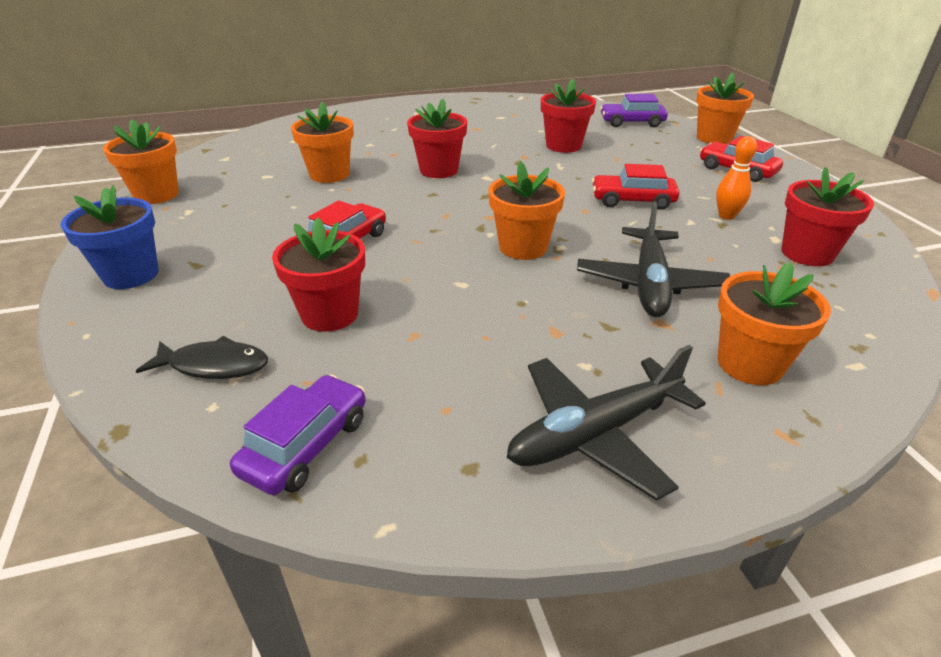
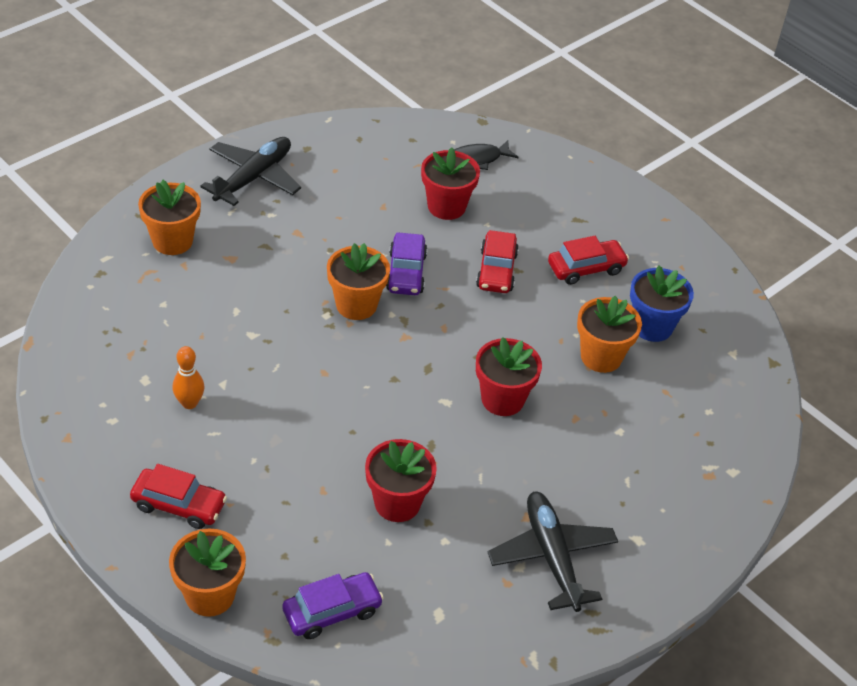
camera: 150 degrees right, 10 degrees up
blue flower pot [61,185,159,289] -> blue flower pot moved to [630,265,694,342]
orange flower pot [103,119,179,204] -> none
purple car [230,374,366,495] -> purple car moved to [386,232,427,295]
black plane [577,201,730,317] -> black plane moved to [488,492,618,612]
red car [592,164,679,210] -> red car moved to [548,236,629,285]
red flower pot [781,167,874,266] -> none

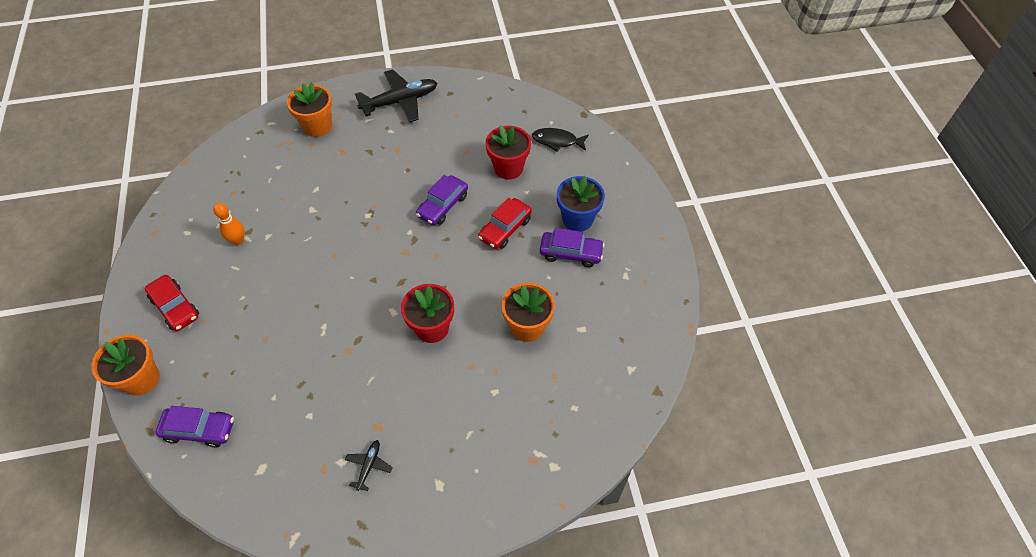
camera: 35 degrees right, 10 degrees up
orange flower pot [327,243,390,320] -> none
red flower pot [365,439,437,522] -> none
black plane [488,492,618,612] -> black plane [345,440,393,491], size x0.46
red car [548,236,629,285] -> purple car [540,228,605,267]
blue flower pot [630,265,694,342] -> blue flower pot moved to [557,176,605,232]

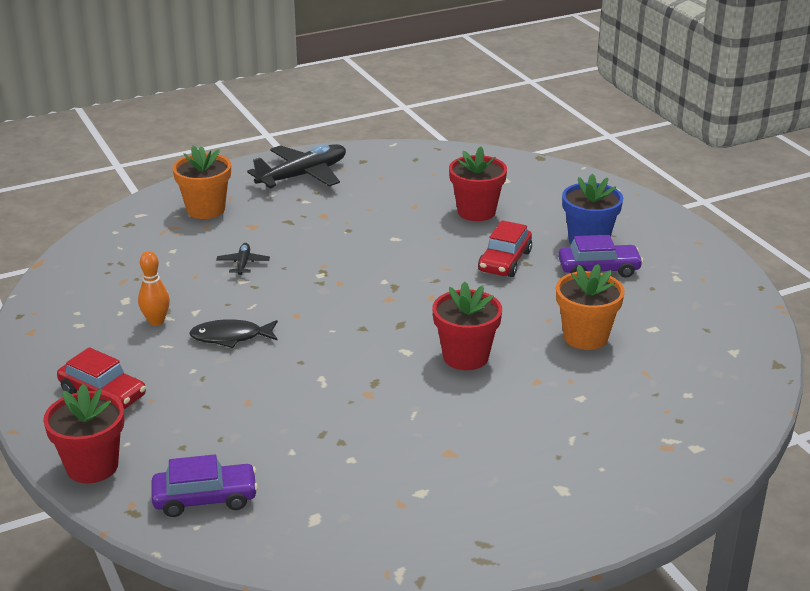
camera: 15 degrees left, 25 degrees down
orange flower pot [91,335,160,396] -> red flower pot [43,384,124,483]
black plane [345,440,393,491] -> black plane moved to [216,243,270,275]
purple car [416,175,468,225] -> none
black fish [532,128,589,152] -> black fish moved to [189,319,278,348]

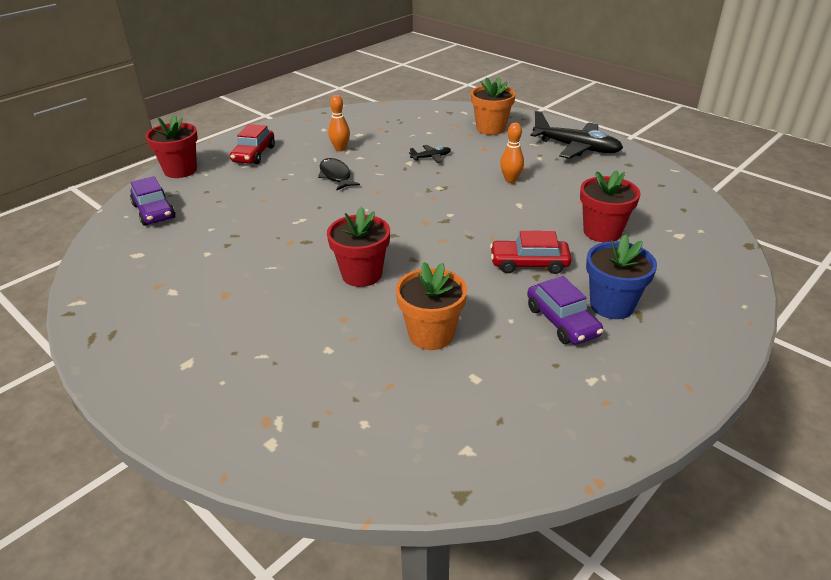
camera: 70 degrees right, 5 degrees up
none -> orange bowling pin [500,123,524,183]

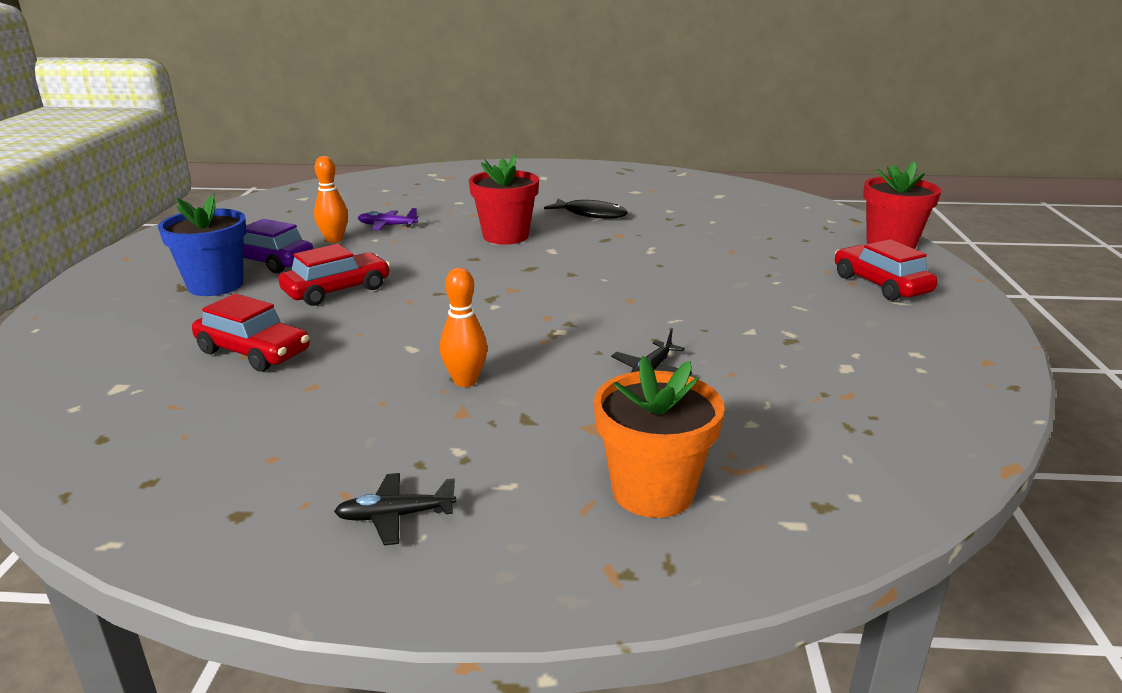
camera: 140 degrees right, 10 degrees down
purple car [130,176,175,226] -> none
black fish [318,158,360,190] -> black fish moved to [544,198,628,219]
orange bowling pin [328,95,350,151] -> orange bowling pin moved to [314,156,348,243]
orange flower pot [396,262,467,350] -> purple plane [358,208,418,230]
black plane [530,111,623,159] -> black plane [334,473,456,546], size x0.46
red flower pot [580,170,640,242] -> red car [192,294,310,372]

